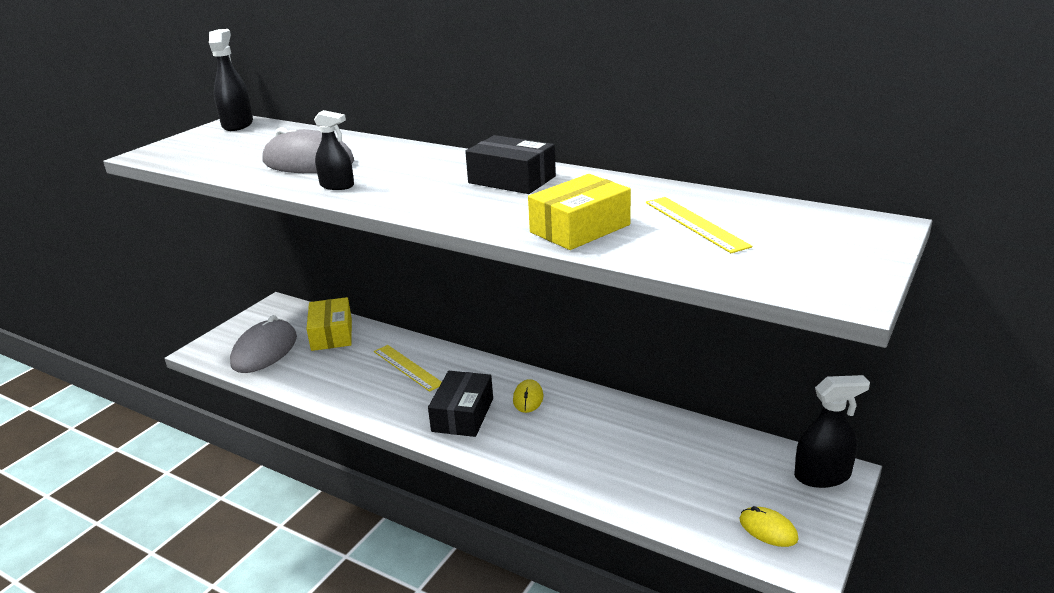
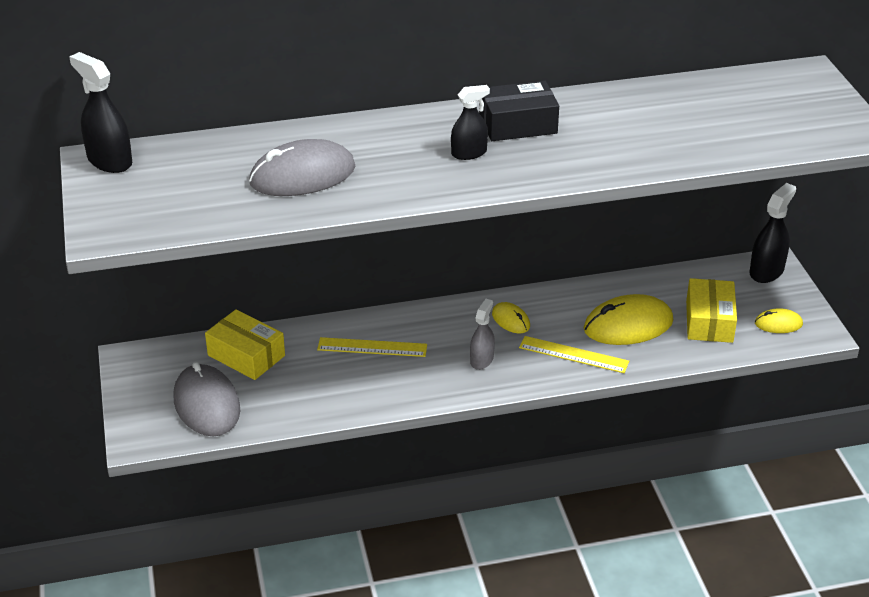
camera: 45 degrees left, 10 degrees up
black spray bottle [314,110,354,190] -> black spray bottle moved to [451,85,490,160]
black box [428,371,493,437] -> grey spray bottle [470,299,495,370]
yellow box [528,174,631,250] -> yellow box moved to [686,278,737,343]
yellow ruler [646,197,752,253] -> yellow ruler moved to [519,336,629,373]
none -> yellow mouse [584,294,673,345]

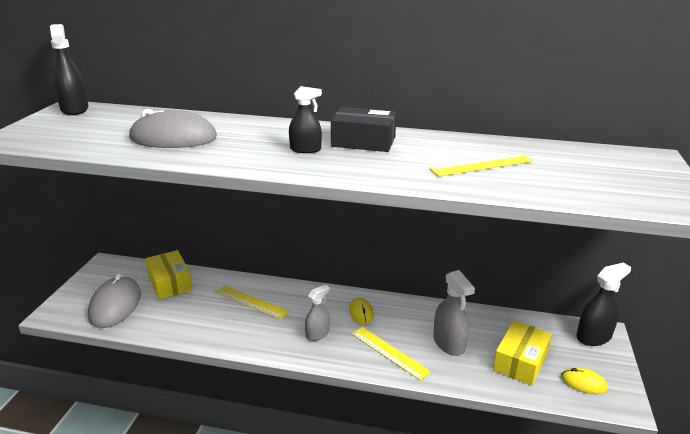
camera: 25 degrees right, 10 degrees down
yellow mouse [584,294,673,345] -> grey spray bottle [433,270,475,356]
none -> yellow ruler [429,154,533,177]

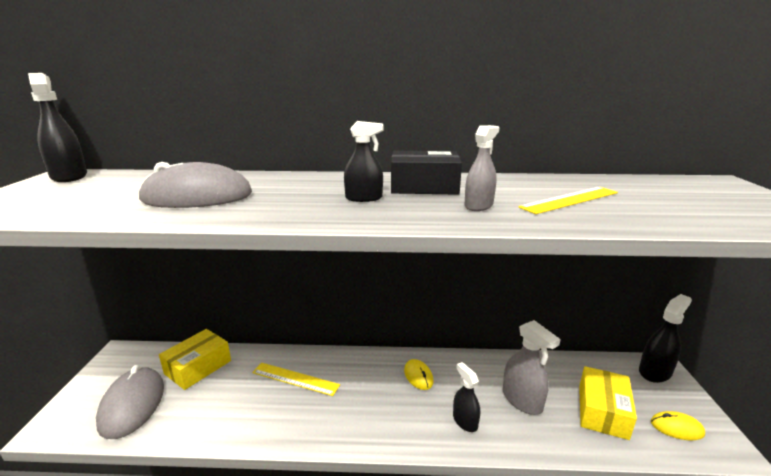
camera: 10 degrees left, 5 degrees down
yellow box [145,250,193,299] -> yellow box turned 75 degrees clockwise [159,329,231,390]
grey spray bottle [305,285,330,341] -> grey spray bottle moved to [465,125,499,211]
yellow ruler [352,327,431,381] -> black spray bottle [453,362,480,432]

